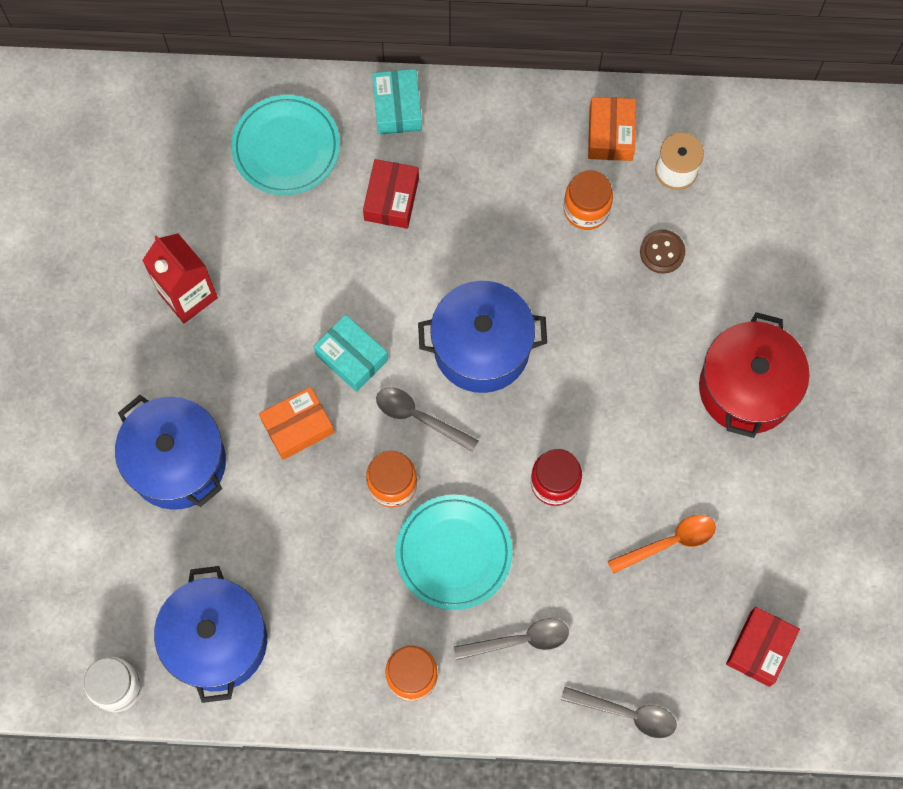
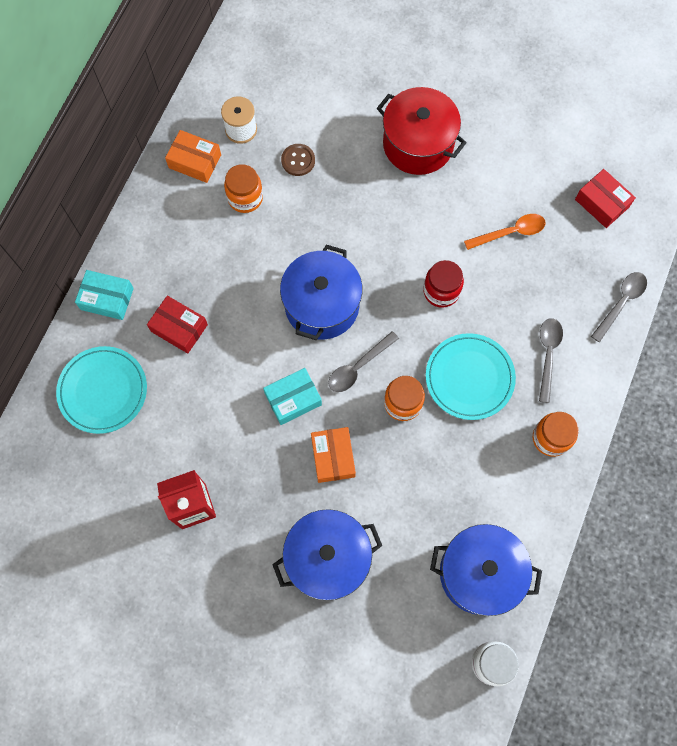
camera: 70 degrees left, 0 degrees up
orange spoon [608,515,716,574] -> orange spoon turned 75 degrees clockwise [464,214,546,250]

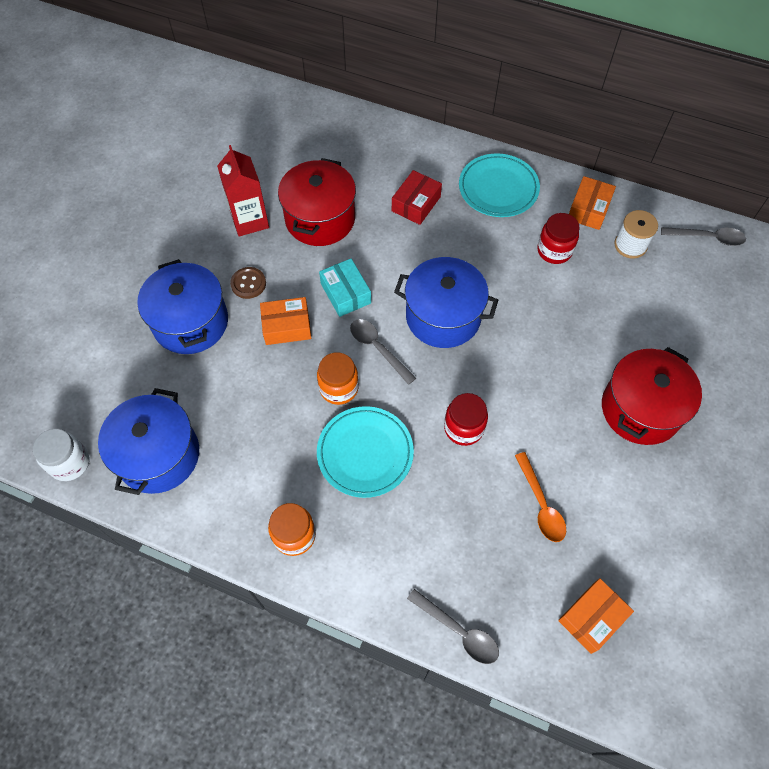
camera: 90 degrees right, 10 degrees down
turquoise plate [56,346,147,434] -> turquoise plate moved to [459,153,540,217]
turquoise box [75,270,134,320] -> none
orange jar [224,164,263,213] -> red jar [537,213,580,264]
brown button [281,144,315,176] -> brown button moved to [230,267,266,299]
grey spoon [539,318,563,403] -> grey spoon moved to [661,227,746,246]
red box [575,169,636,228] -> orange box [558,578,634,654]
none -> red pot [278,158,356,246]

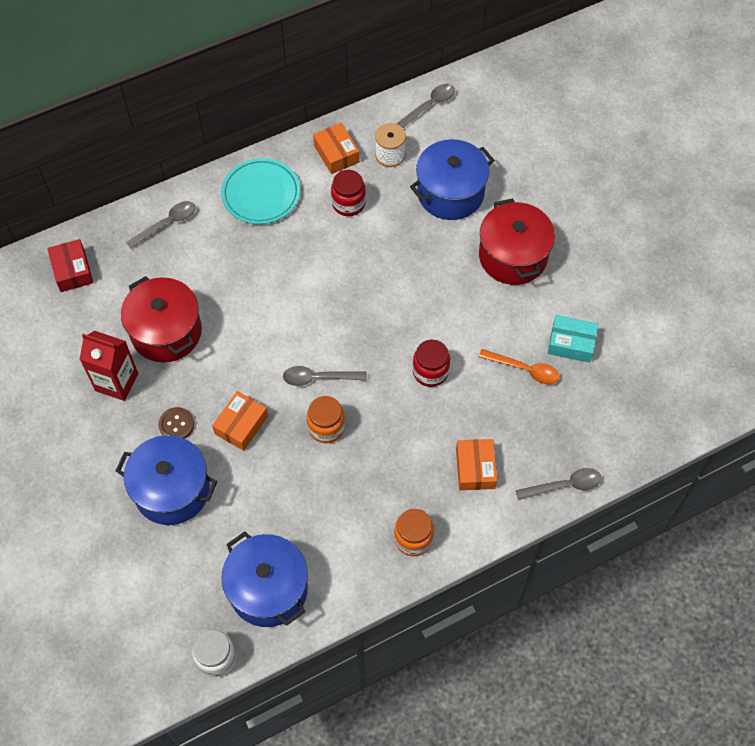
camera: 50 degrees left, 0 degrees up
turquoise plate [317,406,414,498] -> none
turquoise box [319,259,371,317] -> turquoise box moved to [548,315,598,363]
red box [392,170,442,225] -> red box moved to [47,239,93,292]
blue pot [394,257,498,348] -> blue pot moved to [410,139,494,220]
orange box [558,578,634,654] -> orange box moved to [456,439,497,490]
none -> grey spoon [126,201,196,249]

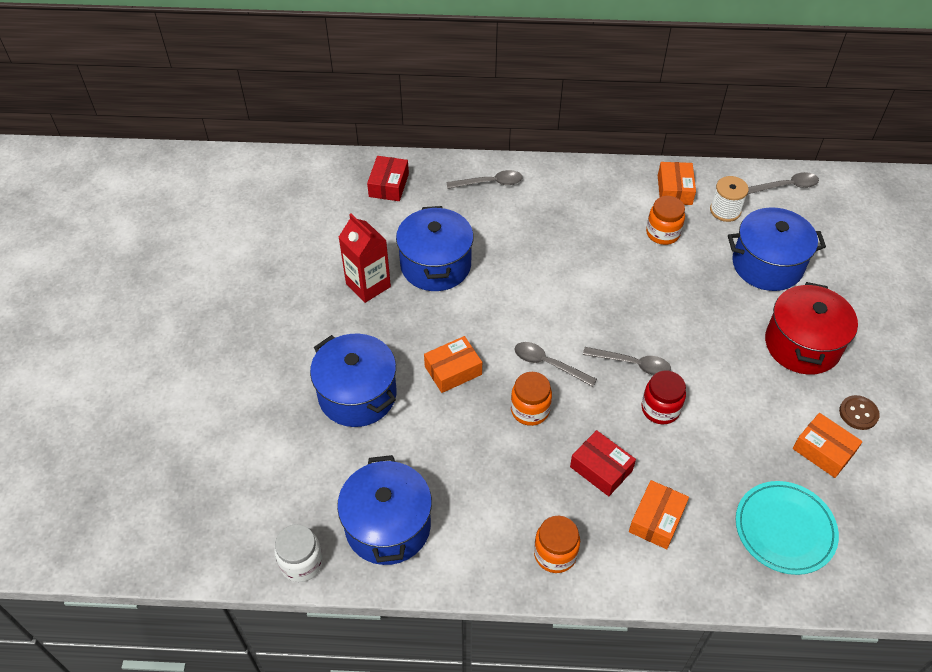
camera: 30 degrees right, 10 degrees down
red pot [121,276,202,362] -> blue pot [396,206,474,291]
brown button [158,407,194,439] -> brown button moved to [839,395,880,430]
turquoise plate [221,158,300,224] -> turquoise plate moved to [736,481,839,575]
red jar [331,170,366,216] -> orange jar [646,196,685,245]
orange spoon [479,349,560,385] -> none
grey spoon [515,468,602,500] -> grey spoon moved to [583,347,671,375]
turquoise box [548,315,598,363] -> orange box [793,413,863,478]
none -> red box [570,430,636,496]

